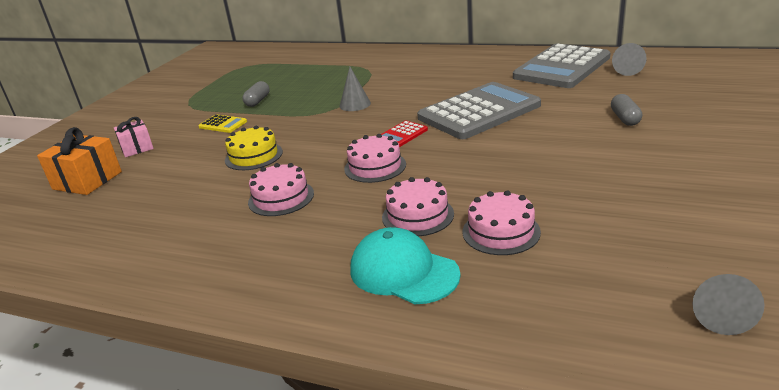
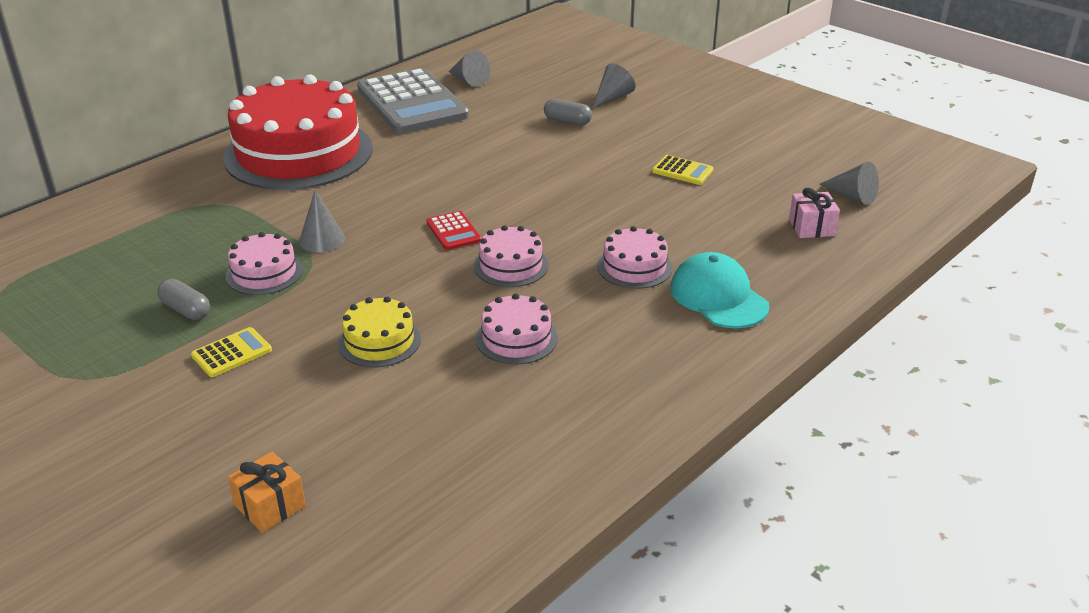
camera: 70 degrees left, 5 degrees up
orange gift [37,127,122,195] -> orange gift [228,452,306,533], size x0.64
pink gift [114,117,154,157] -> pink gift moved to [789,188,840,238]
turquoise cap [350,227,461,304] -> turquoise cap turned 90 degrees clockwise [670,252,769,328]
grey calculator [417,82,541,139] -> none
pink cake [462,190,541,255] -> pink cake moved to [226,232,303,295]
none -> red cake [223,74,373,190]
none -> grey cone [593,63,635,108]
none -> yellow calculator [652,155,713,185]

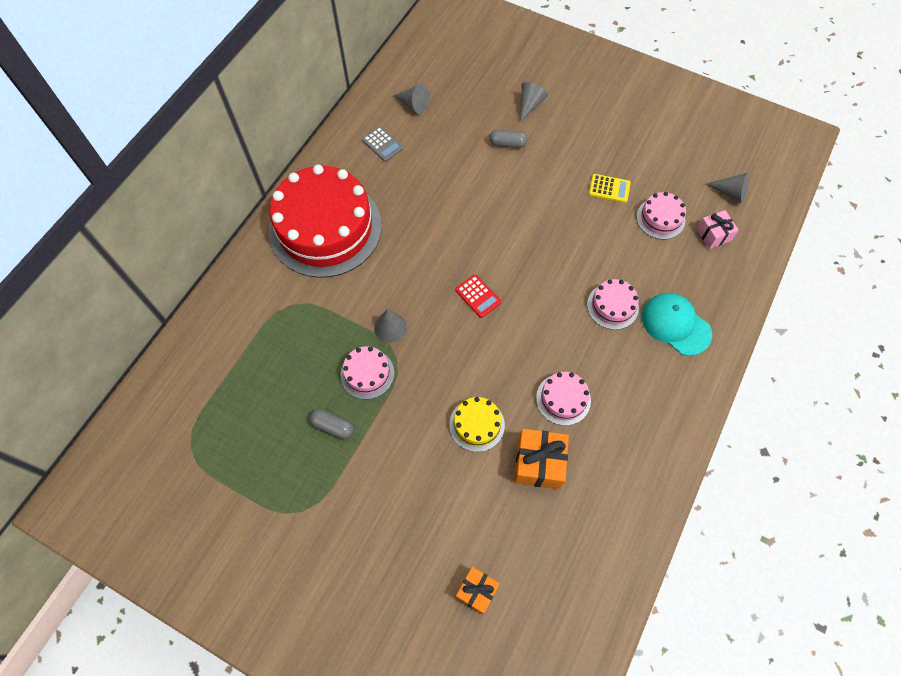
camera: 15 degrees left, 30 degrees up
yellow calculator [191,327,272,377] -> none
grey calculator [357,68,469,134] -> grey calculator [362,126,403,162], size x0.41
pink cake [474,225,548,287] -> pink cake moved to [636,192,686,239]
none -> orange gift [514,429,569,489]

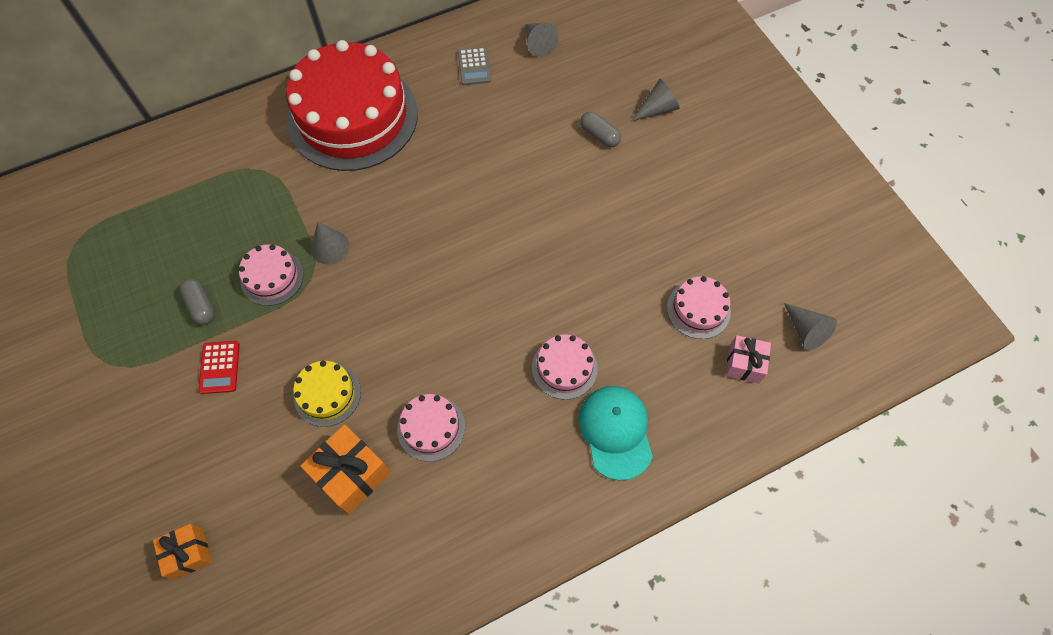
camera: 35 degrees right, 0 degrees up
red calculator [455,274,501,318] -> red calculator moved to [198,341,240,394]
yellow calculator [589,174,631,203] -> none

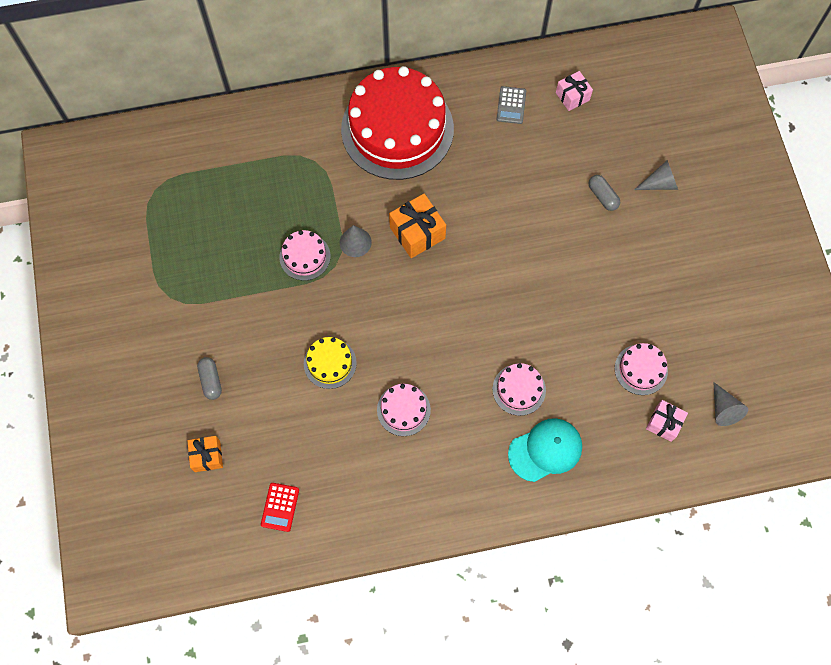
camera: 15 degrees right, 5 degrees up
grey capsule [179,279,215,325] -> grey capsule moved to [197,357,222,400]
red calculator [198,341,240,394] -> red calculator moved to [261,483,299,532]
orange gift [300,424,391,514] -> orange gift moved to [389,193,446,258]
grey cone [525,23,559,57] -> pink gift [556,71,593,111]
turquoise cap [578,386,653,481] -> turquoise cap turned 60 degrees clockwise [508,418,582,482]

